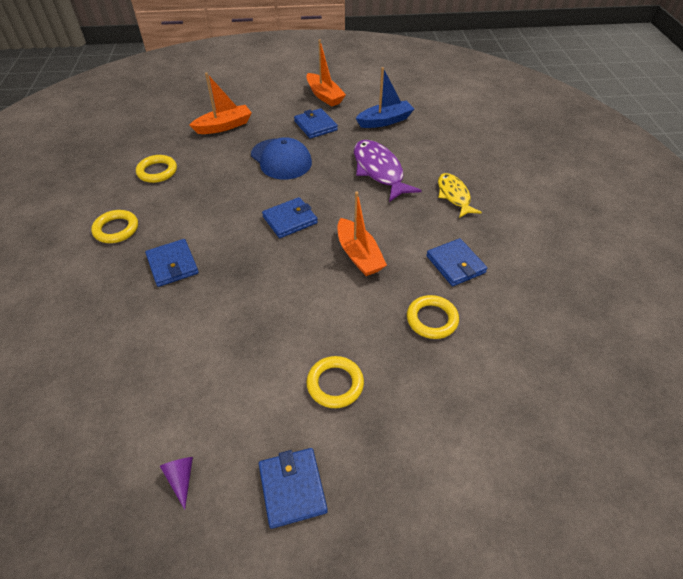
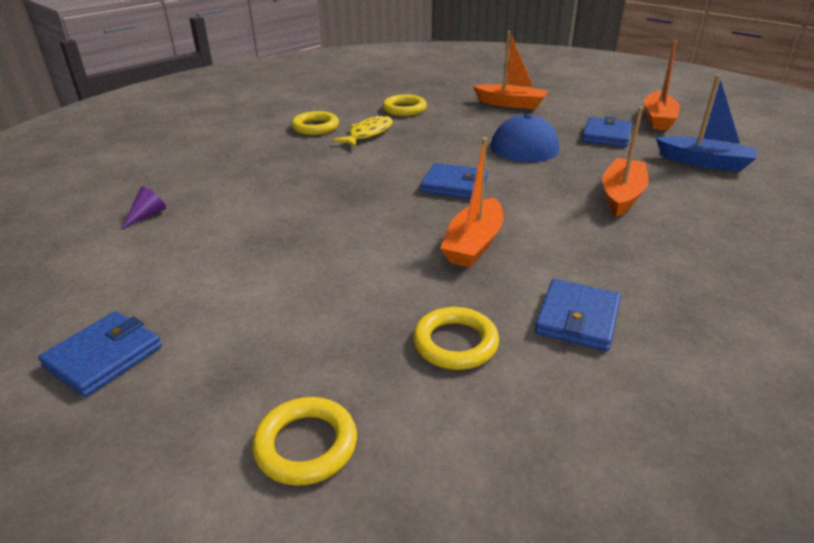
camera: 50 degrees right, 15 degrees down
blue wallet [145,239,199,287] -> none
purple cone [160,457,193,510] -> purple cone moved to [121,186,166,229]
yellow ring [306,356,364,408] -> yellow ring moved to [252,397,357,486]
purple fish [354,140,422,202] -> orange boat [602,107,649,217]
yellow fish [438,173,482,218] -> yellow fish moved to [333,115,393,147]

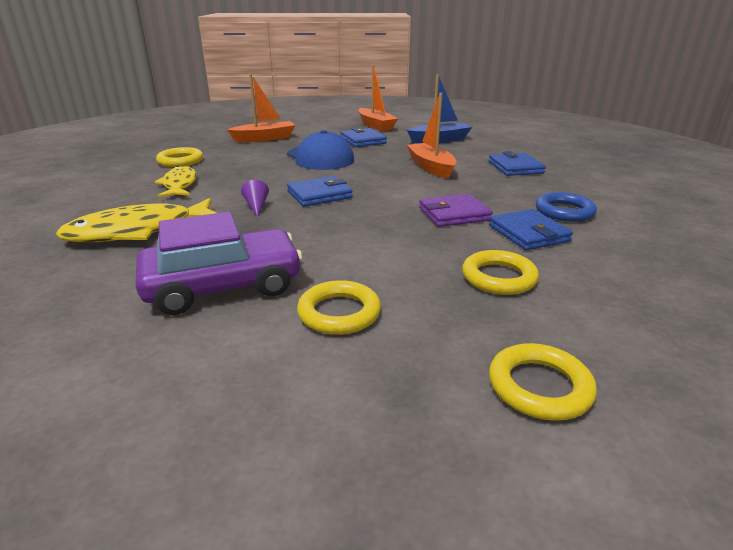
camera: 45 degrees left, 5 degrees down
blue wallet [38,311,162,397] -> blue wallet moved to [489,151,546,176]
purple cone [121,186,166,229] -> purple cone moved to [241,180,269,217]
yellow ring [291,111,339,135] -> yellow ring moved to [297,280,381,335]
orange boat [441,137,503,268] -> none
none -> yellow fish [56,198,217,242]
none -> purple car [135,212,303,315]
none -> purple wallet [419,194,493,227]
none -> blue ring [536,192,597,222]

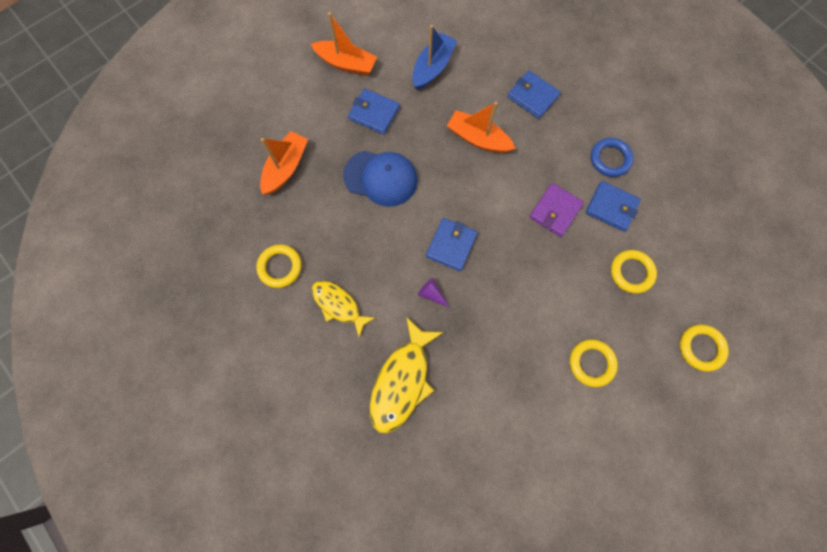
camera: 40 degrees left, 45 degrees up
purple car [135,212,303,315] -> none

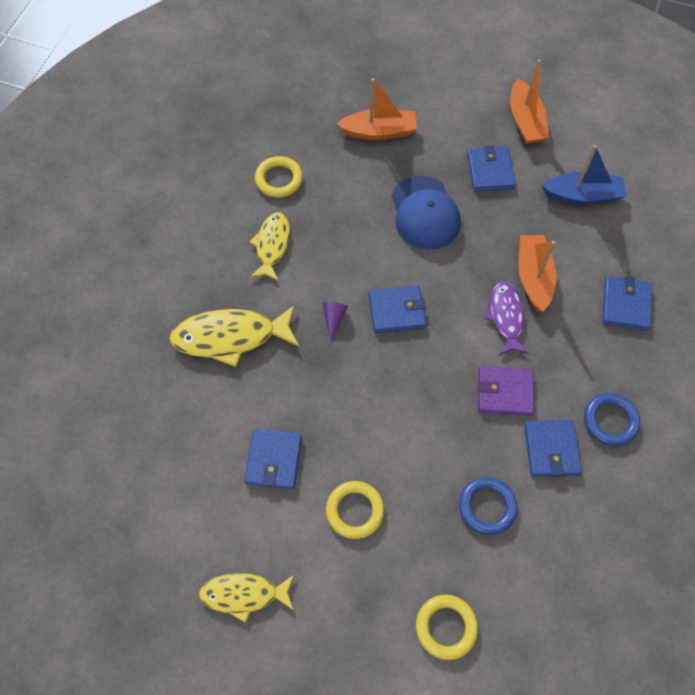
camera: 60 degrees right, 10 degrees down
yellow ring [611,250,657,294] -> blue ring [459,477,518,535]
none -> yellow fish [199,573,294,623]
none -> blue wallet [244,428,302,489]
none -> purple fish [484,281,529,355]

